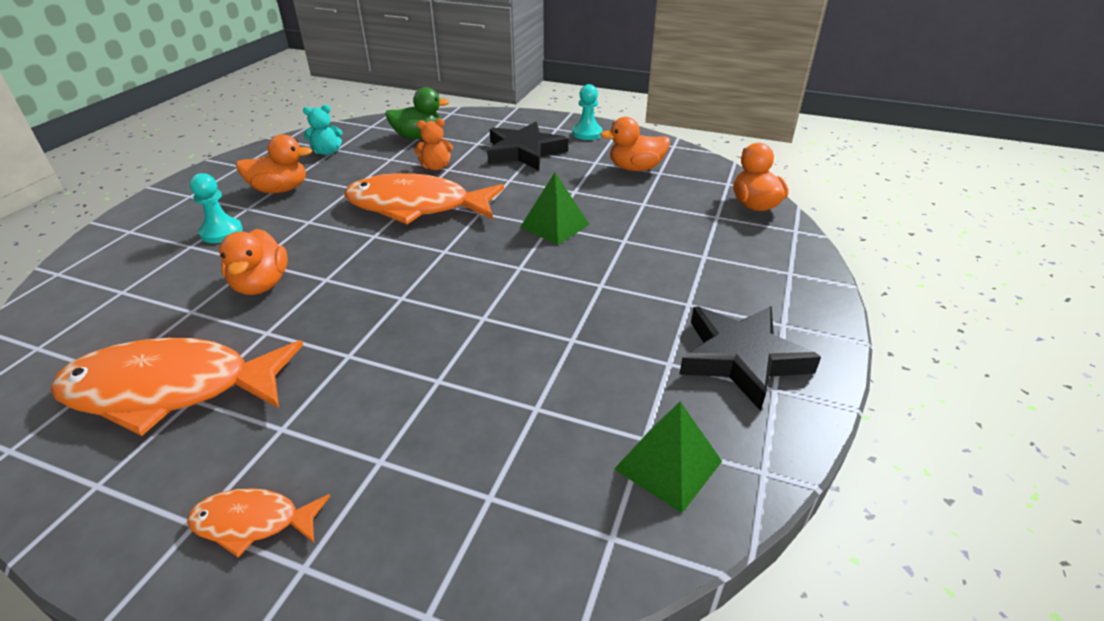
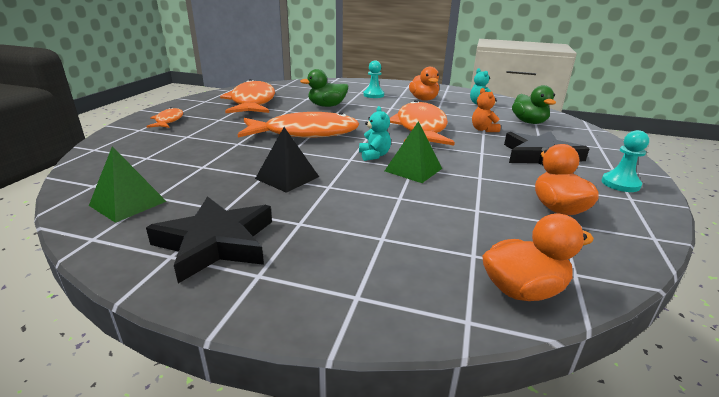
camera: 85 degrees right, 10 degrees down
orange duck [219,229,288,295] -> green duck [300,69,348,107]
none -> orange fish [238,112,359,138]
none -> black pyramid [255,127,319,193]
none -> turquoise teddy bear [359,106,391,161]

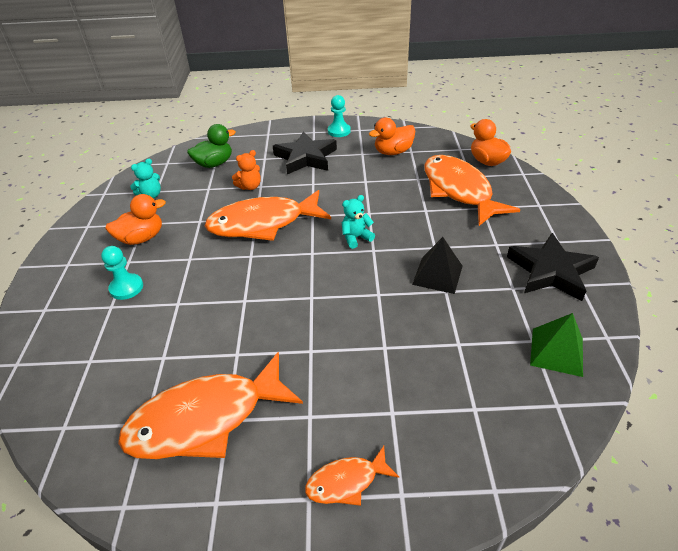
camera: 105 degrees left, 15 degrees up
orange fish [238,112,359,138] -> orange fish moved to [424,155,520,226]
green duck [300,69,348,107] -> none
green pyramid [385,121,442,183] -> none

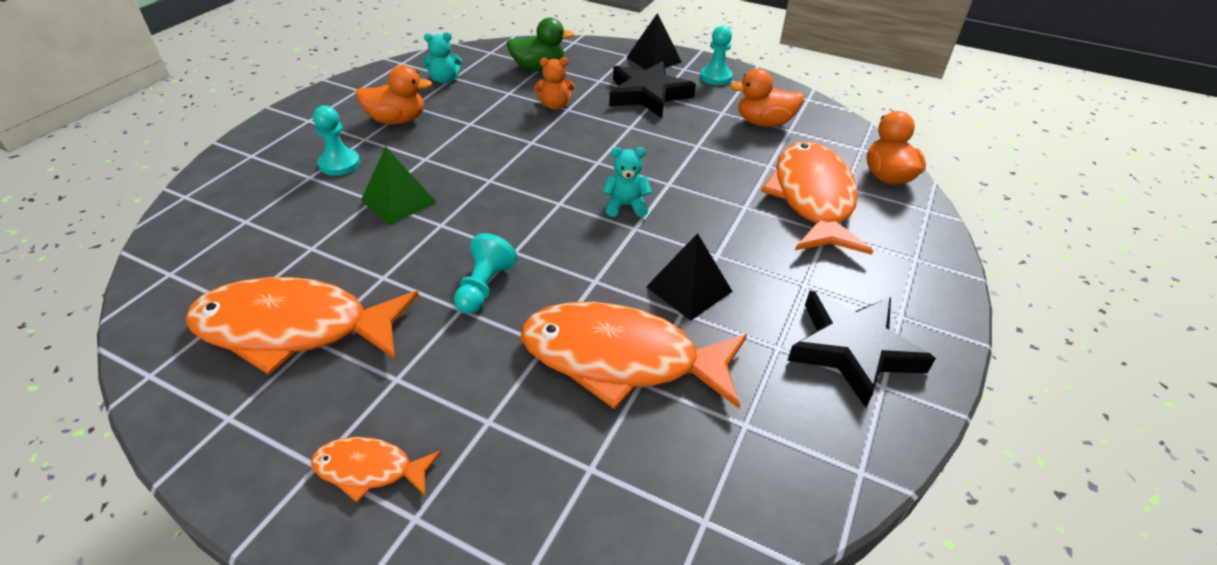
camera: 25 degrees right, 0 degrees up
orange fish [205,190,331,241] -> orange fish moved to [521,302,747,409]
green pyramid [530,313,583,377] -> green pyramid moved to [361,146,437,225]
none -> turquoise pawn [454,233,517,314]
none -> black pyramid [626,13,682,70]

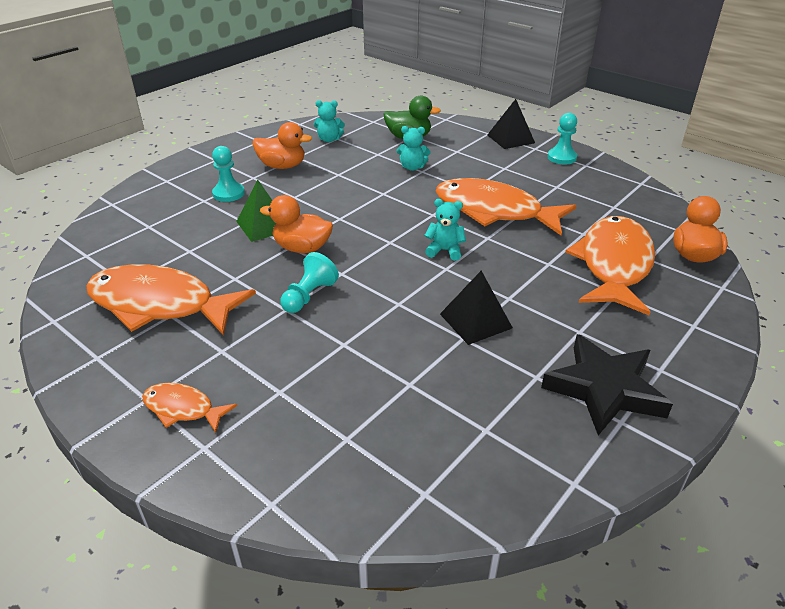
camera: 15 degrees right, 5 degrees down
orange fish [521,302,747,409] -> orange fish moved to [436,178,577,235]
orange teddy bear [534,57,574,110] -> turquoise teddy bear [397,126,431,171]
black star [609,61,696,118] -> none
orange duck [730,69,804,127] -> orange duck moved to [260,195,333,253]

